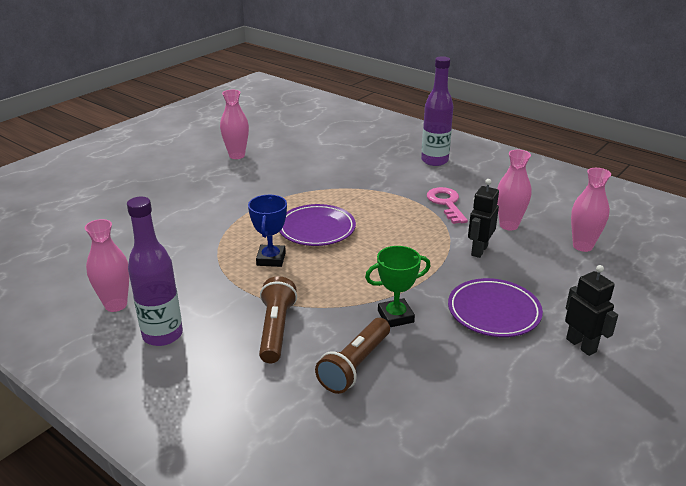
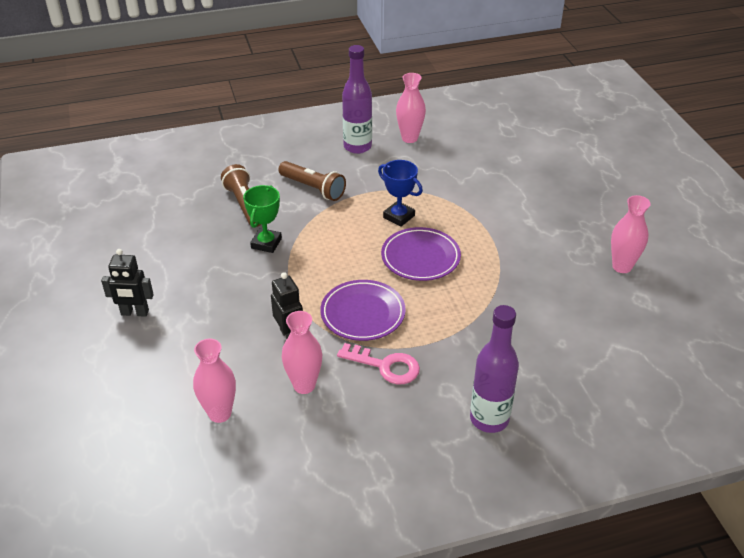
camera: 125 degrees right, 10 degrees up
purple plate [448,278,543,337] -> purple plate moved to [320,280,406,341]

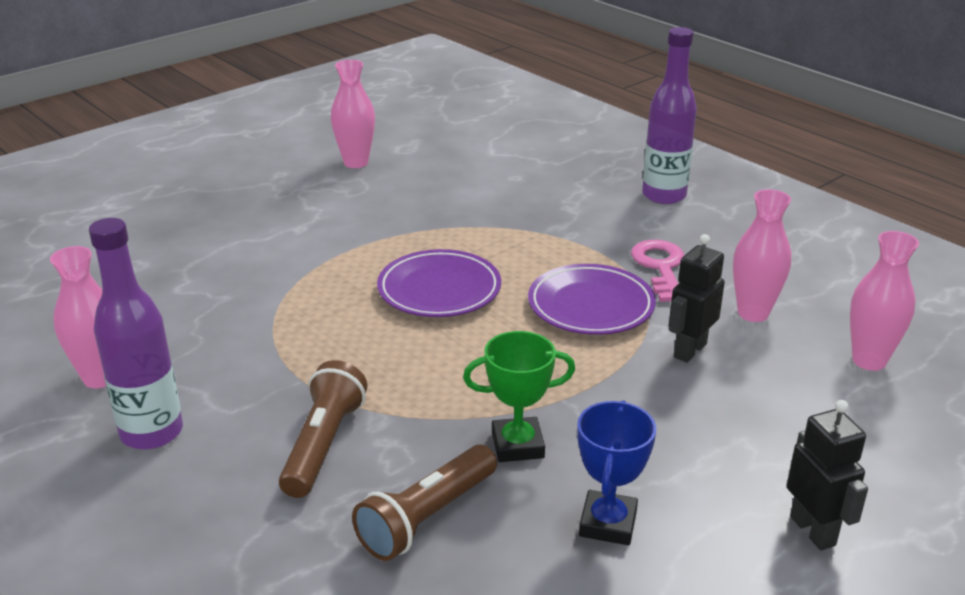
camera: 115 degrees left, 10 degrees down
blue trophy [378,160,423,227] -> blue trophy moved to [577,401,656,545]

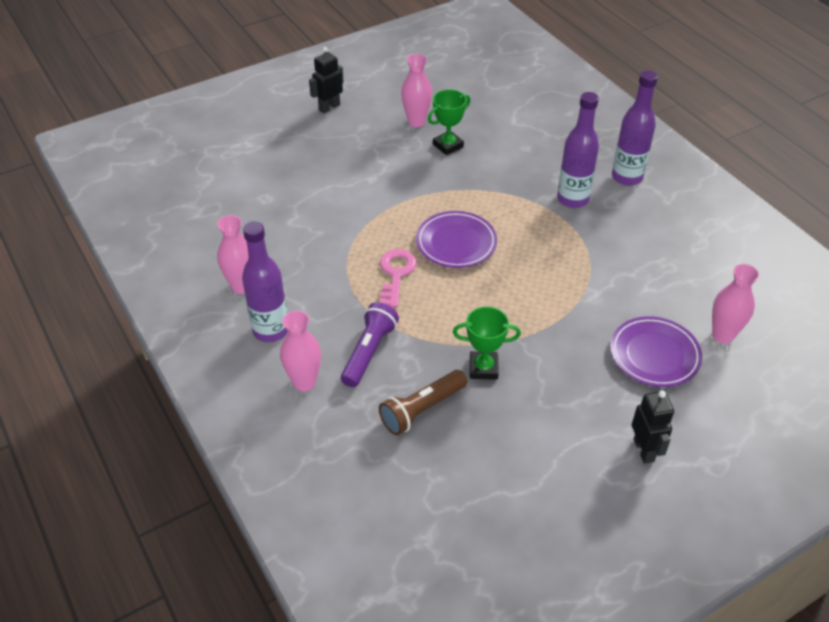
camera: 10 degrees right, 15 degrees up
brown flashlight [279,360,367,498] -> purple flashlight [341,302,399,387]
purple plate [528,264,656,335] -> purple plate moved to [610,316,702,387]
blue trophy [577,401,656,545] -> none
pink key [631,240,684,302] -> pink key moved to [380,249,417,308]
black robot [669,234,725,363] -> black robot moved to [309,47,344,113]
pink vase [733,189,791,322] -> pink vase moved to [280,311,321,391]
none -> green trophy [428,89,471,155]
none -> purple bottle [557,92,599,208]

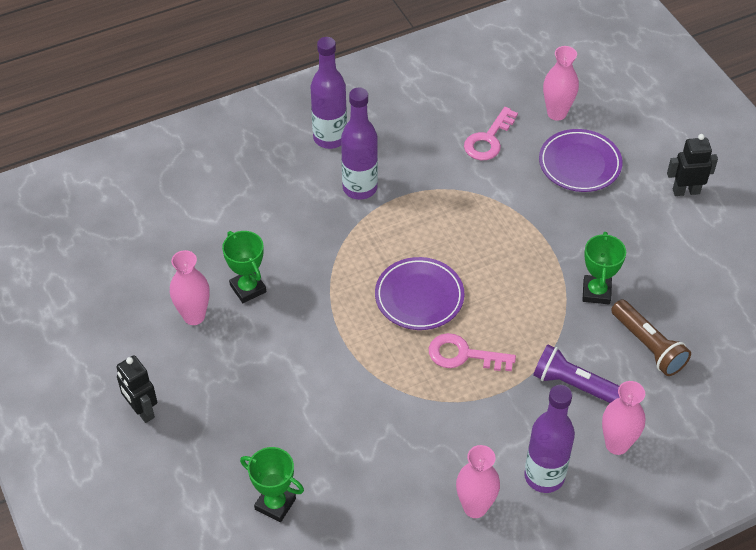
camera: 85 degrees left, 5 degrees up
none -> green trophy [240,447,304,522]
none -> pink key [464,107,518,160]

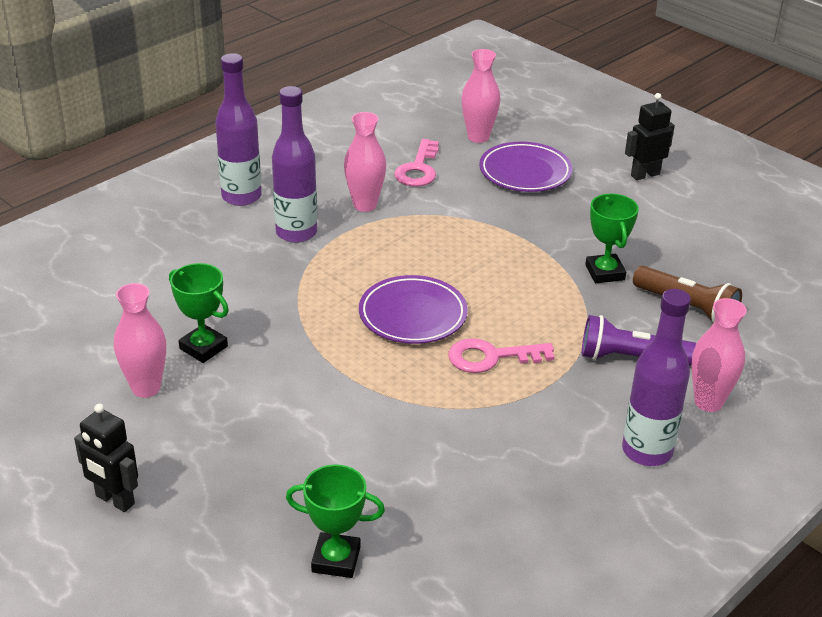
camera: 20 degrees left, 15 degrees down
pink vase [456,445,500,518] -> pink vase moved to [344,112,386,212]

